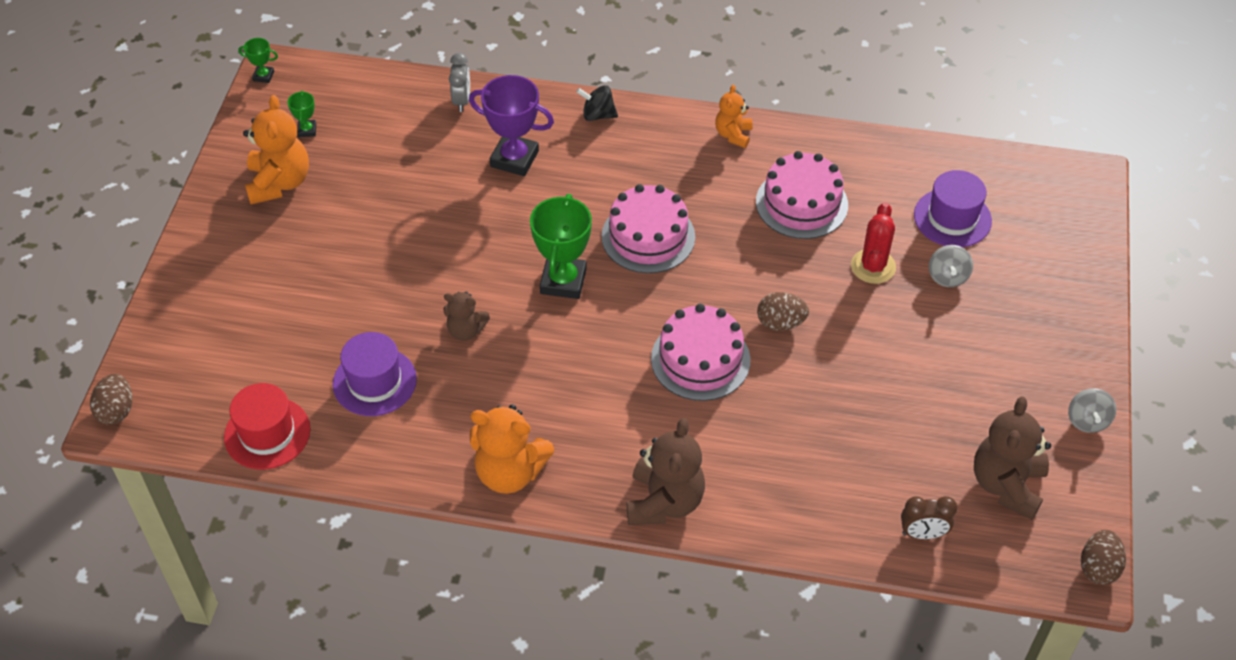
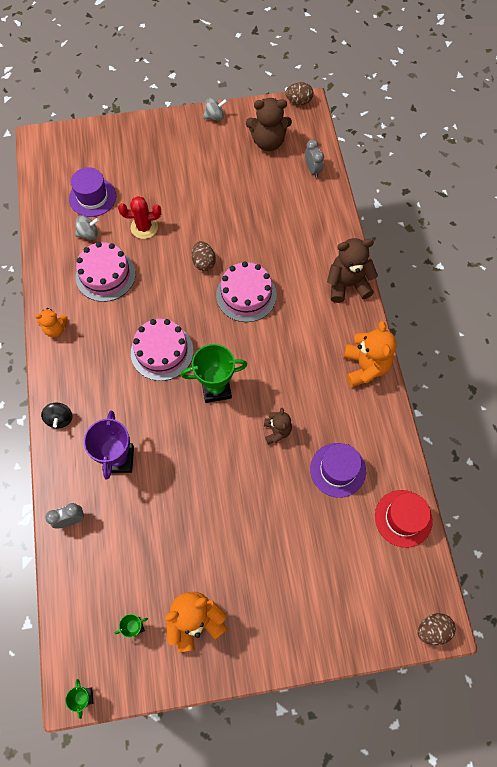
camera: 110 degrees left, 15 degrees up
brown clock [901,496,957,539] -> grey clock [305,139,324,177]
grey spinning top [929,245,973,287] -> grey spinning top moved to [75,215,99,240]

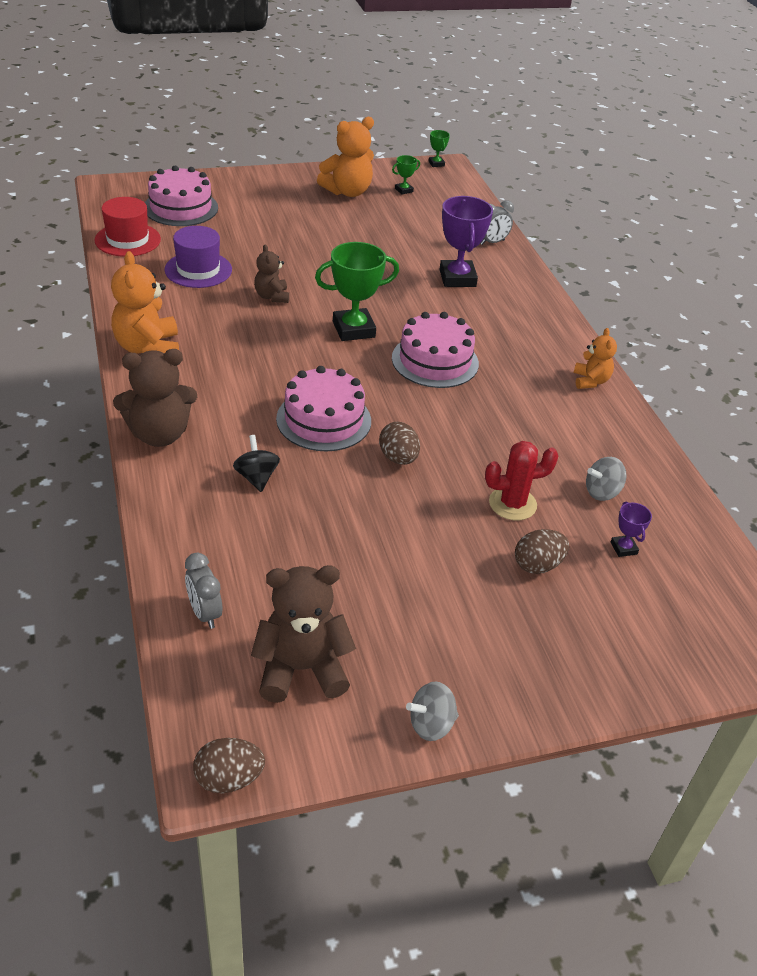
camera: 170 degrees right, 25 degrees down
orange teddy bear [35,308,68,337] -> orange teddy bear turned 105 degrees clockwise [574,328,617,389]
black spinning top [41,403,73,428] -> black spinning top moved to [233,435,280,492]
purple hat [69,167,116,217] -> purple trophy [611,502,652,557]
pink cake [76,242,136,302] -> pink cake moved to [145,166,218,226]
brown egg [418,613,456,645] -> brown egg moved to [515,529,569,574]

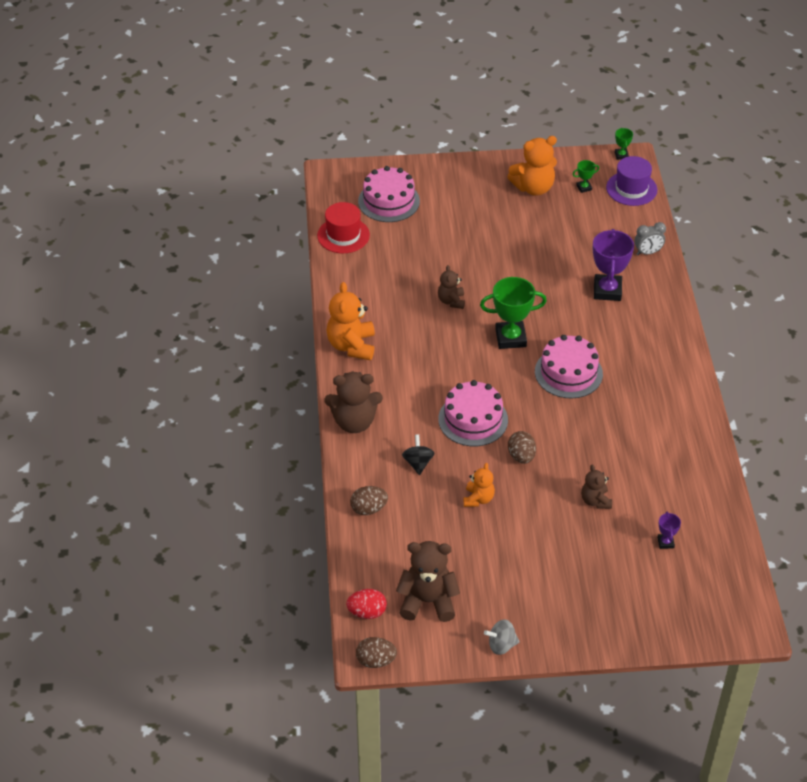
camera: 15 degrees right, 5 degrees up
purple hat [164,226,232,288] -> purple hat moved to [606,156,657,206]
grey clock [185,553,222,629] -> none
red cactus [485,441,559,520] -> brown teddy bear [581,465,612,509]
brown egg [515,529,569,574] -> brown egg moved to [350,486,388,515]
orange teddy bear [574,328,617,389] -> orange teddy bear moved to [464,463,495,507]
grey spinning top [586,457,627,501] -> none
none -> red egg [346,589,387,619]

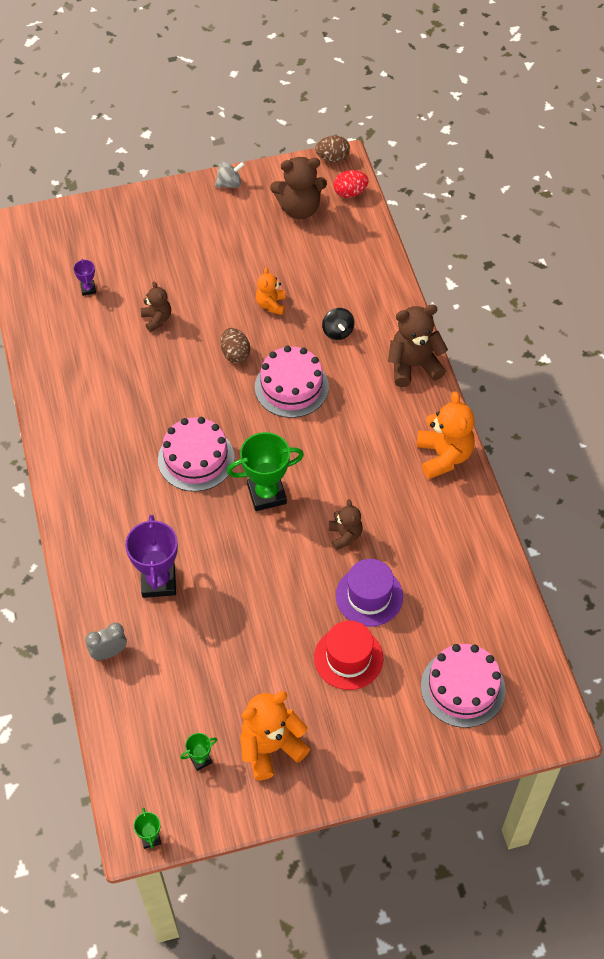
camera: 170 degrees right, 10 degrees up
red hat [317,202,370,253] -> red hat moved to [314,620,383,690]
brown egg [350,486,388,515] -> none
purple hat [606,156,657,206] -> purple hat moved to [336,559,403,627]

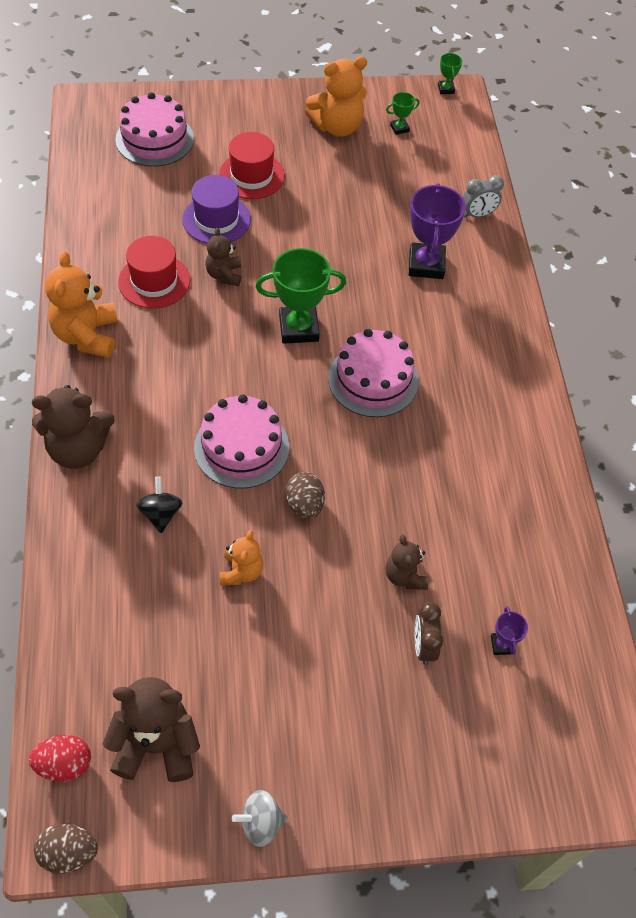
camera: 175 degrees left, 0 degrees up
none -> red hat [118,236,190,309]
none -> brown clock [415,602,443,665]

